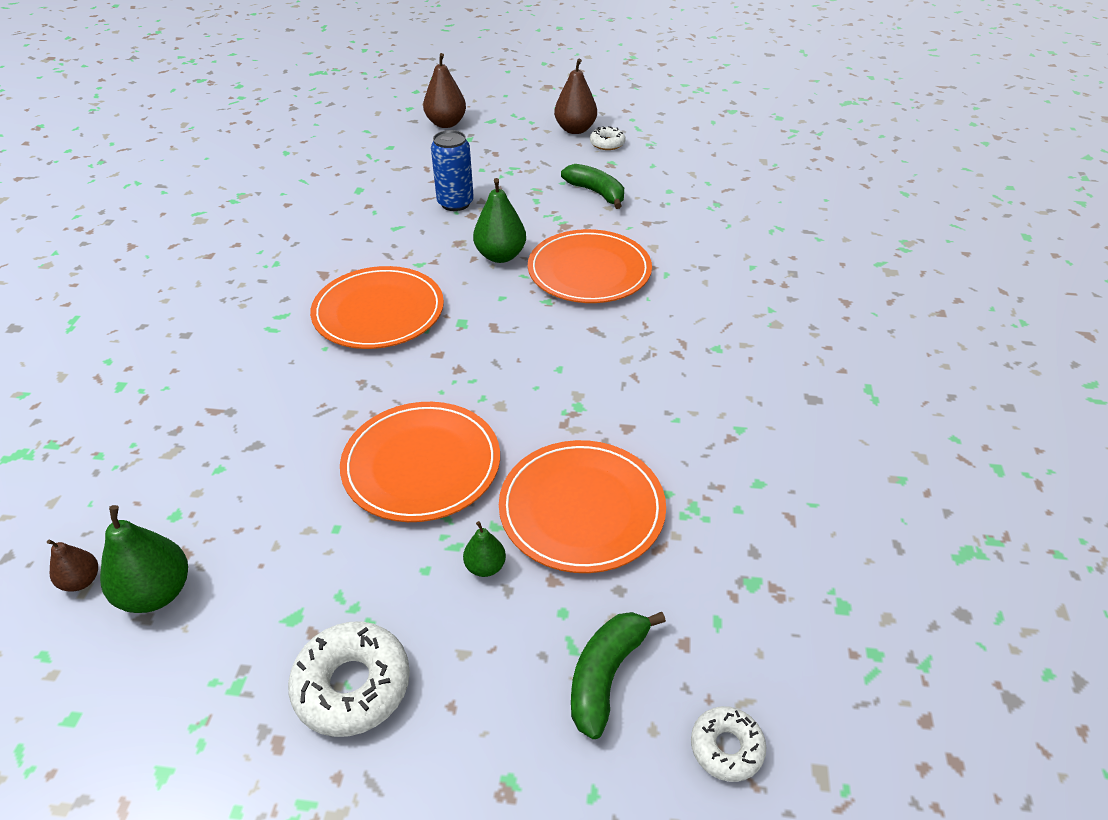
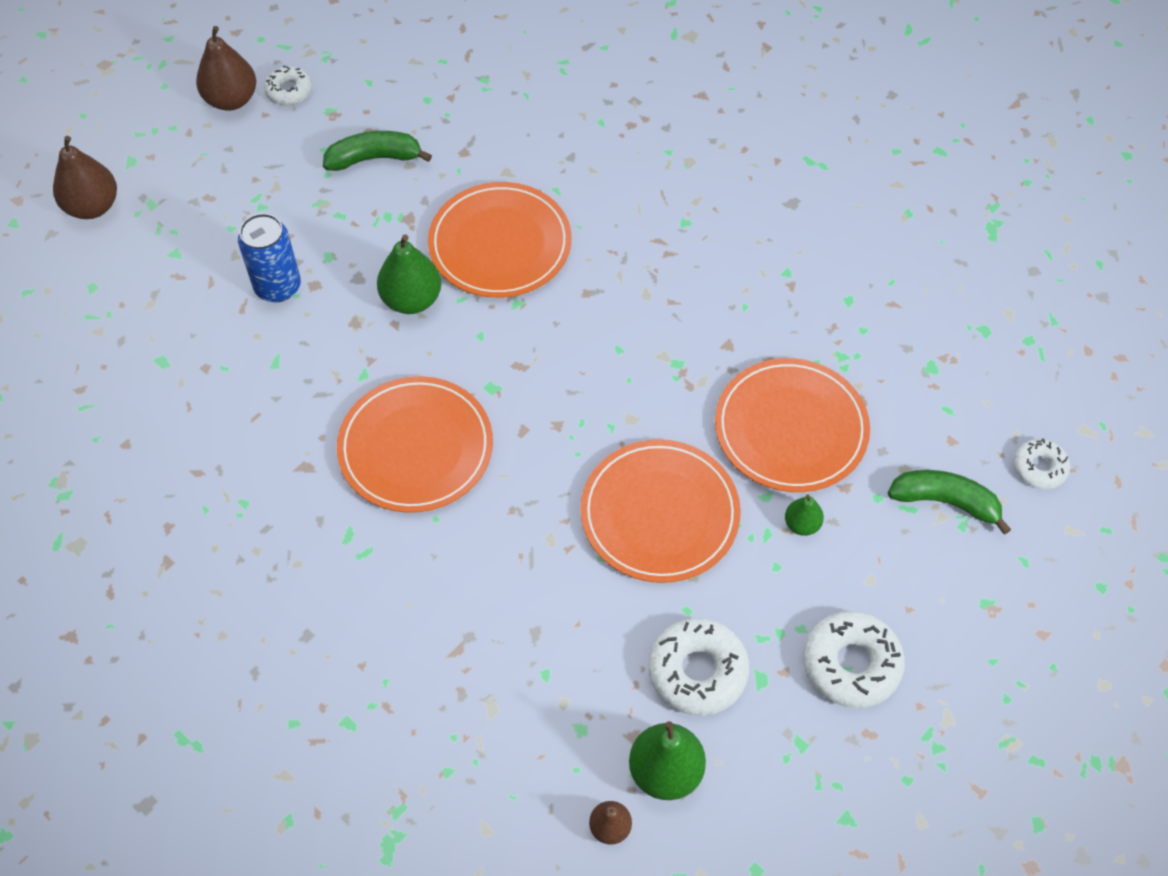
camera: 55 degrees left, 15 degrees up
green banana [571,612,666,739] -> green banana turned 135 degrees clockwise [888,470,1011,535]
none -> white donut [648,618,749,716]

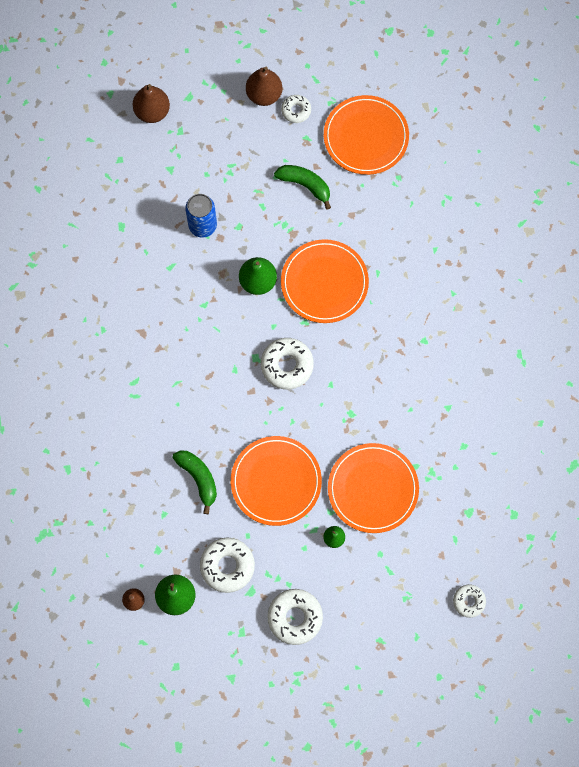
camera: 40 degrees right, 15 degrees up
orange plate [337,376,493,513] -> orange plate moved to [324,95,409,175]
green banana [888,470,1011,535] -> green banana moved to [173,450,217,514]
none -> white donut [261,338,314,390]

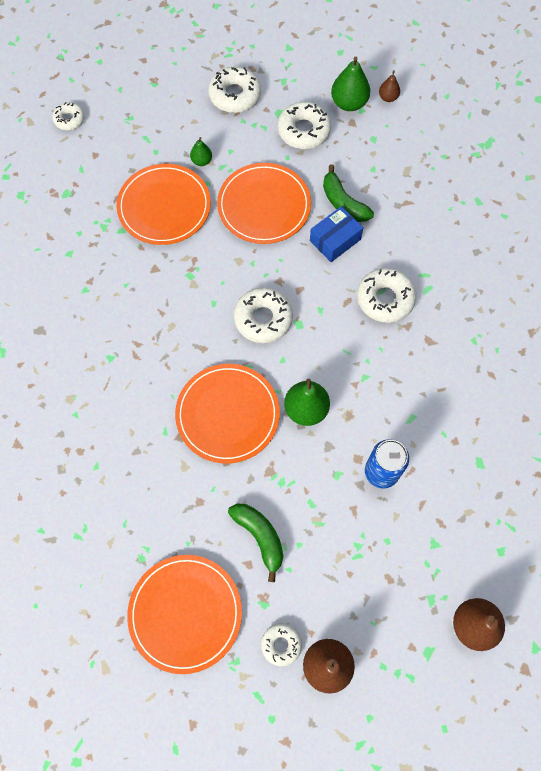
camera: 175 degrees right, 5 degrees down
green banana [274,165,331,210] -> green banana turned 150 degrees counterclockwise [228,504,283,582]
none -> blue box [310,206,363,262]
none -> white donut [357,268,416,323]

